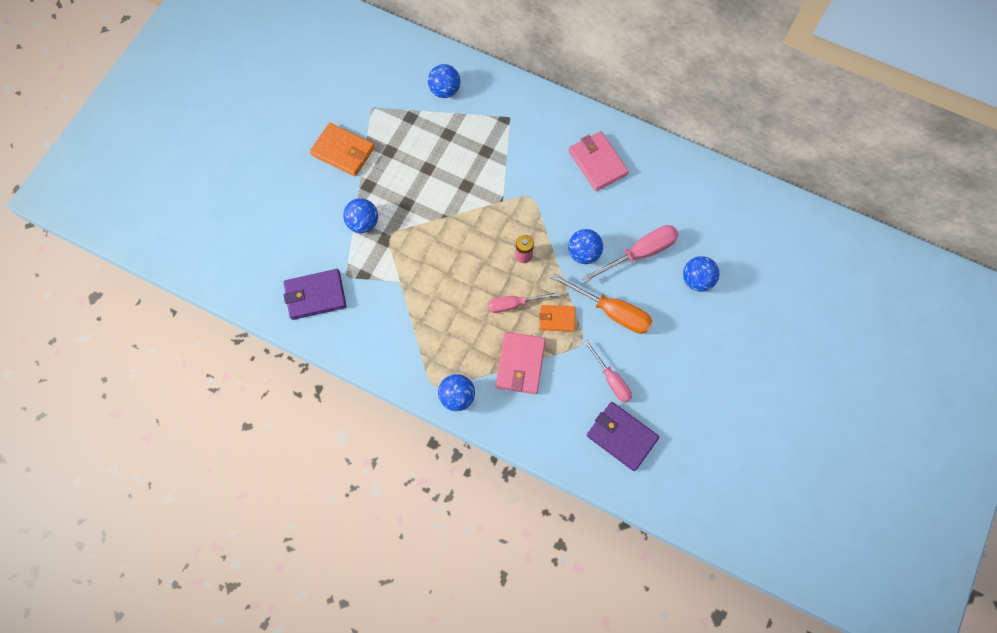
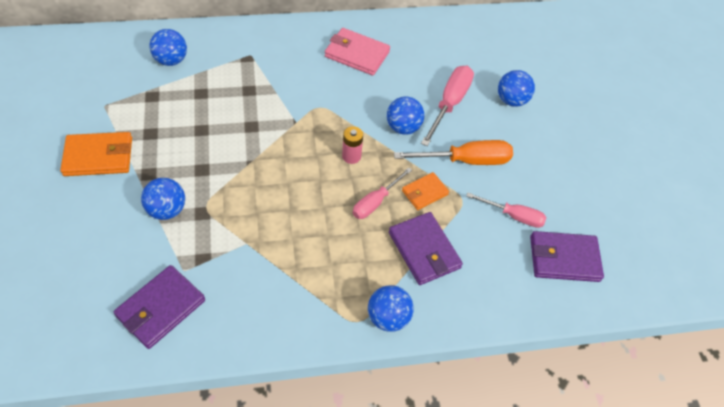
camera: 40 degrees left, 15 degrees down
pink wallet [496,332,546,394] -> purple wallet [389,212,463,285]

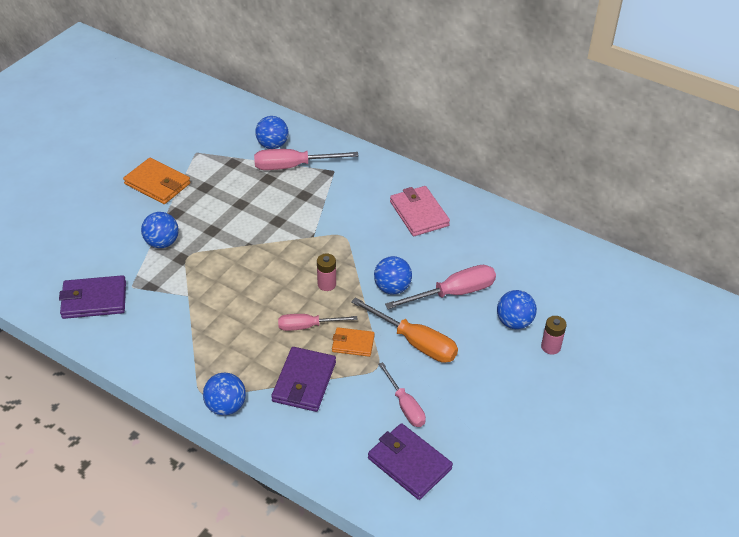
camera: 45 degrees right, 10 degrees down
none -> pink screwdriver [254,149,359,170]
none -> pink battery [541,316,567,355]

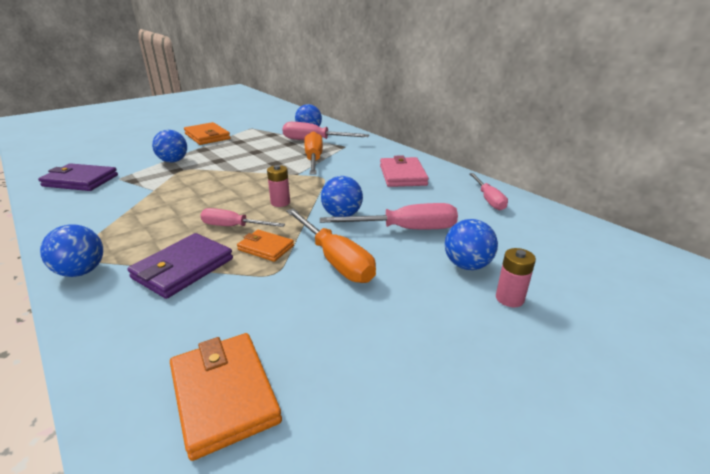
camera: 20 degrees right, 15 degrees down
purple wallet [368,423,453,500] -> orange wallet [170,333,282,461]
pink screwdriver [378,362,426,427] -> pink screwdriver moved to [469,173,508,211]
none -> orange screwdriver [304,131,323,175]

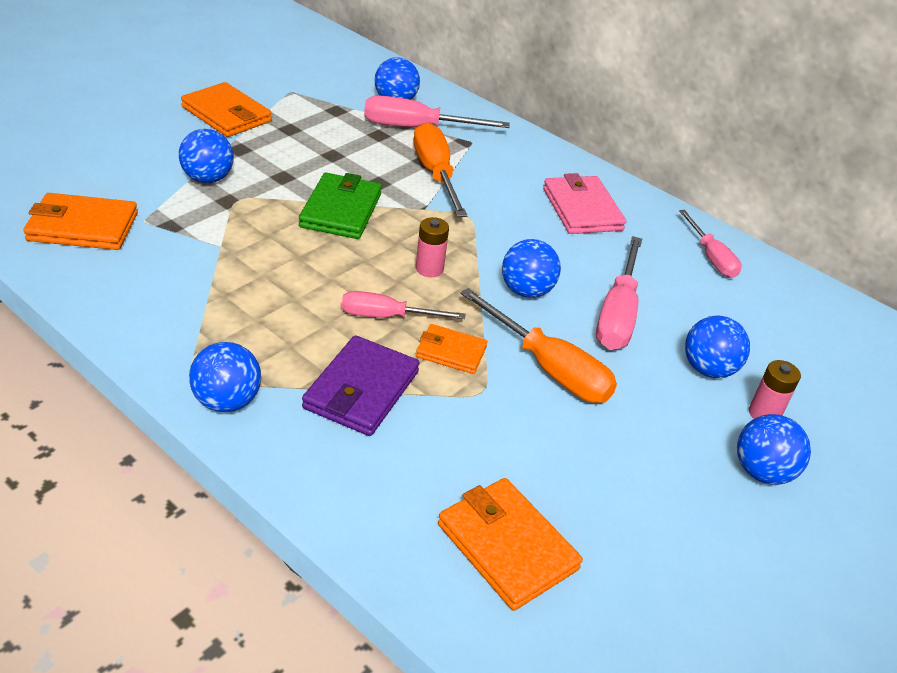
camera: 15 degrees left, 10 degrees up
purple wallet [38,163,118,191] -> orange wallet [23,193,138,250]
pink screwdriver [320,203,458,229] -> pink screwdriver turned 120 degrees clockwise [596,236,642,350]
none -> green wallet [299,173,382,239]
none -> blue ball [737,414,811,485]

